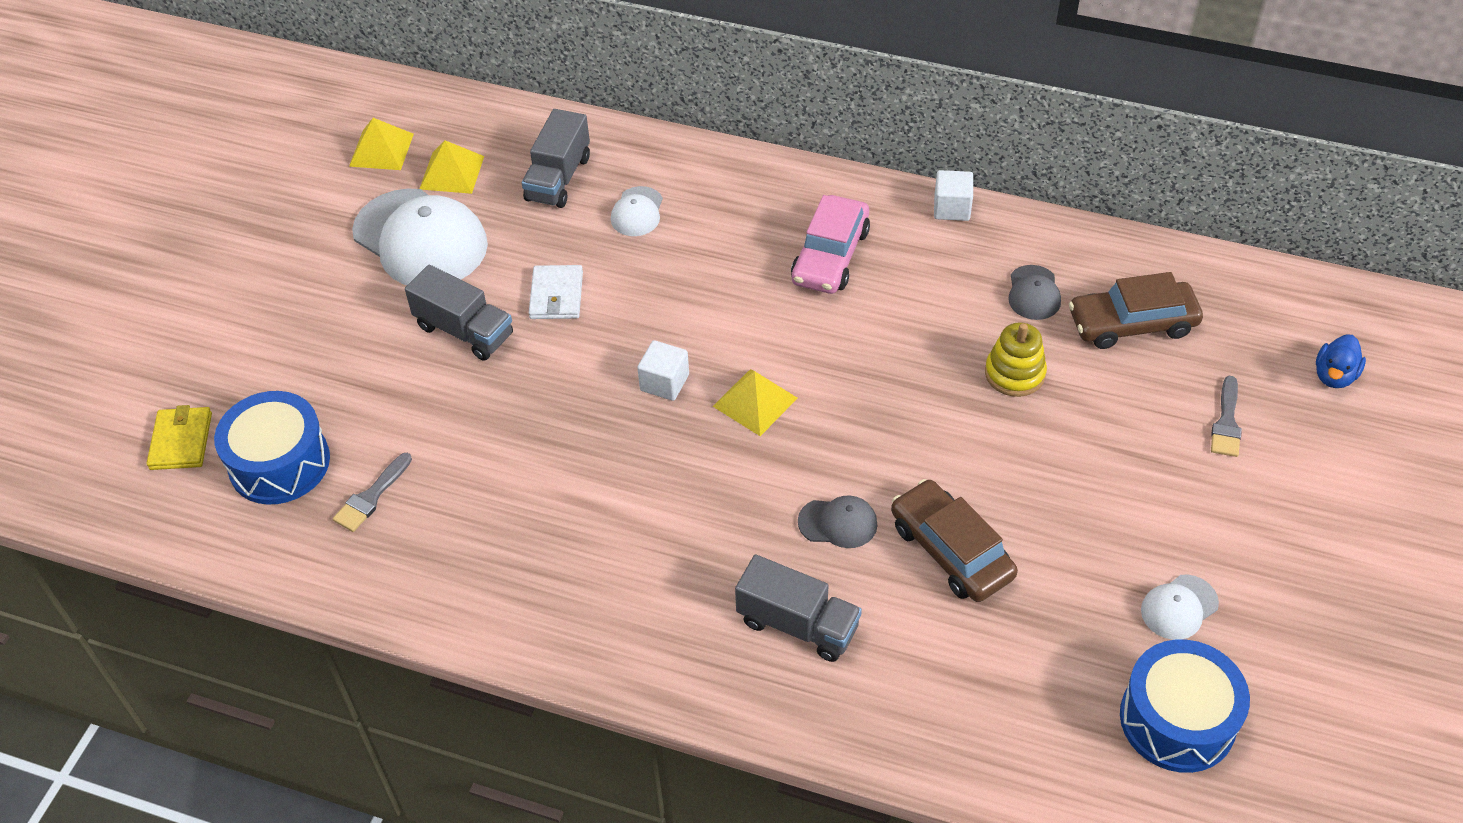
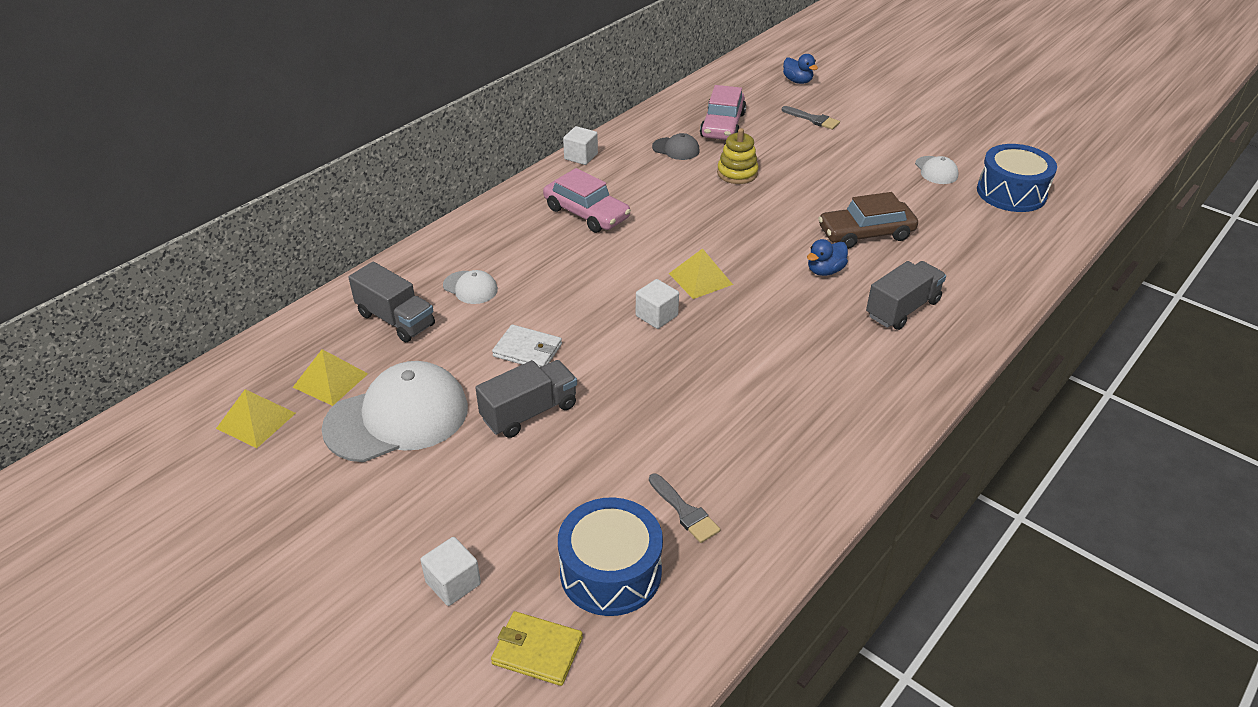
camera: 70 degrees left, 10 degrees down
grey cap [798,495,877,548] -> blue duck [807,239,848,276]
brown car [1069,272,1203,349] -> pink car [700,85,746,140]
none -> white cube [420,537,481,606]

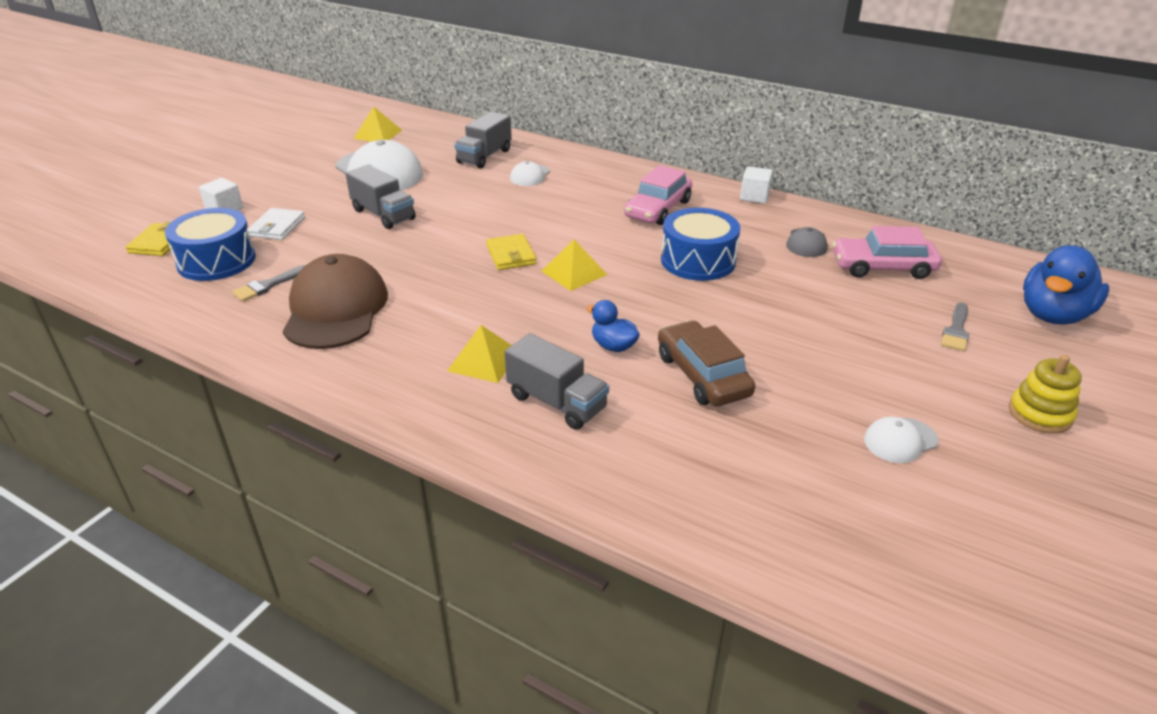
camera: 80 degrees right, 5 degrees down
yellow pyramid [293,349,368,406] -> yellow pyramid moved to [447,325,512,383]
white wallet [492,324,562,367] -> white wallet moved to [247,208,305,240]
white cube [636,279,679,329] -> yellow wallet [486,234,536,270]
yellow stacking toy [717,128,758,184] -> yellow stacking toy moved to [1009,355,1082,434]
blue duck [783,54,818,84] -> blue duck [1023,245,1109,325], size x1.89
blue drum [977,144,1057,212] -> blue drum moved to [661,208,741,281]
none -> brown cap [283,254,388,349]

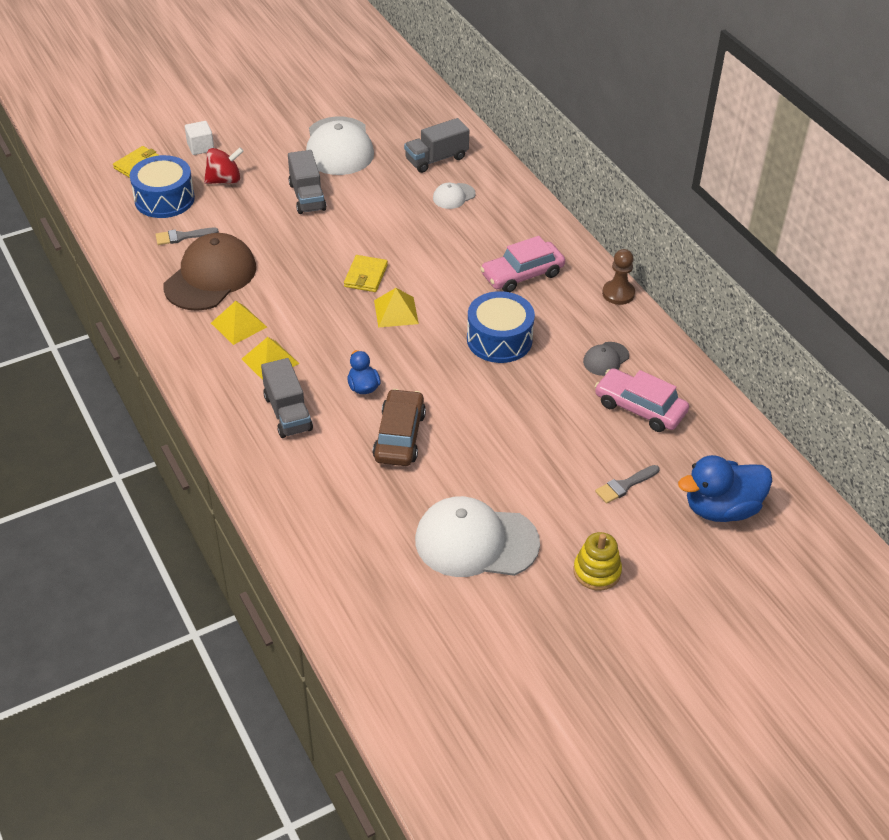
camera: 30 degrees right, 10 degrees up
white wallet [247,208,305,240] -> red spinning top [204,147,244,184]
yellow pyramid [353,107,402,141] -> yellow pyramid moved to [211,301,267,345]
white cube [740,166,773,204] -> brown pawn [602,249,635,305]
white cap [864,417,939,463] -> white cap [415,496,540,577], size x2.15

